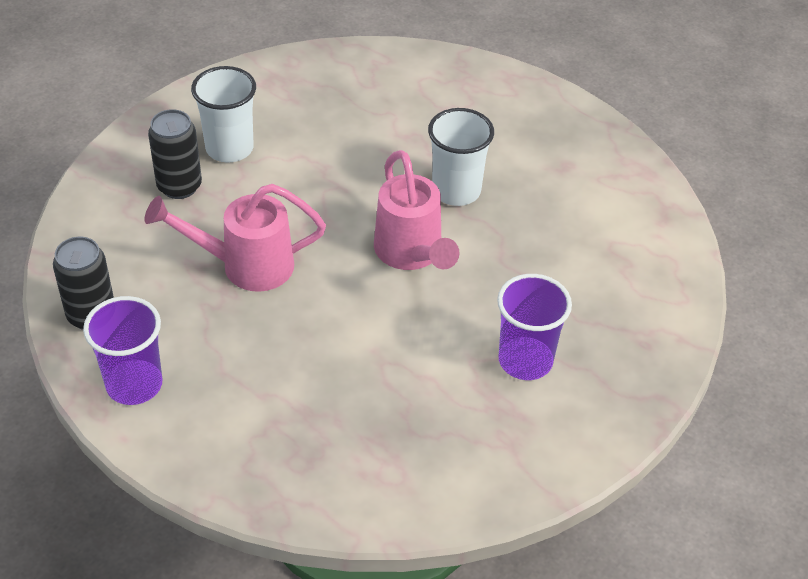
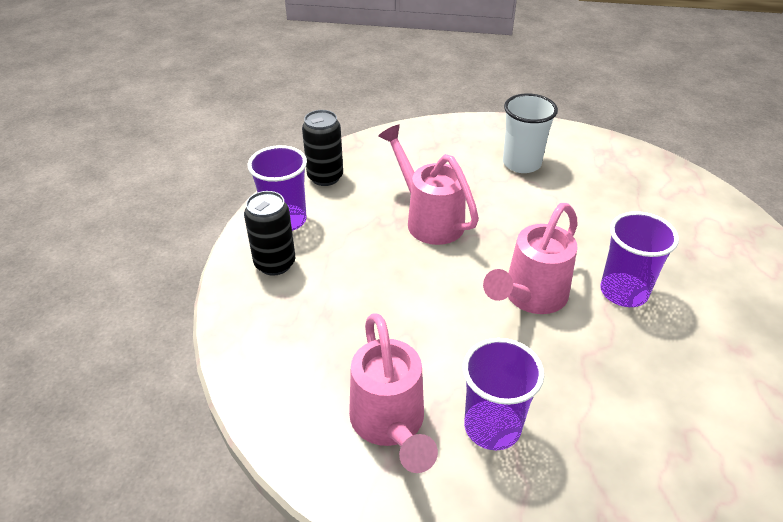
camera: 60 degrees right, 5 degrees down
black can [148,109,202,199] -> black can moved to [244,191,295,276]
white cup [428,108,494,206] -> purple cup [600,211,679,307]
none -> pink watering can [349,313,438,473]

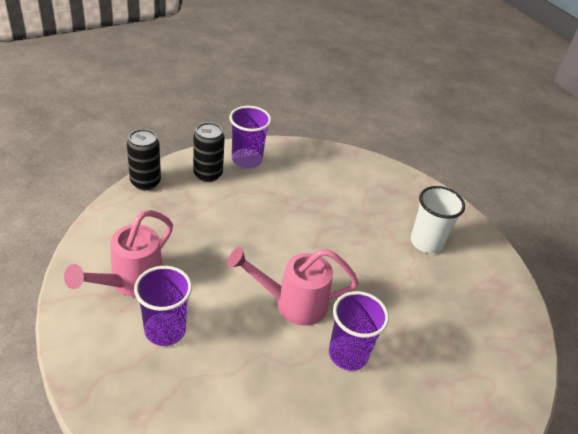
camera: 45 degrees right, 0 degrees up
black can [302,110,343,186] -> black can moved to [127,129,161,190]
pink watering can [378,124,479,245] -> none

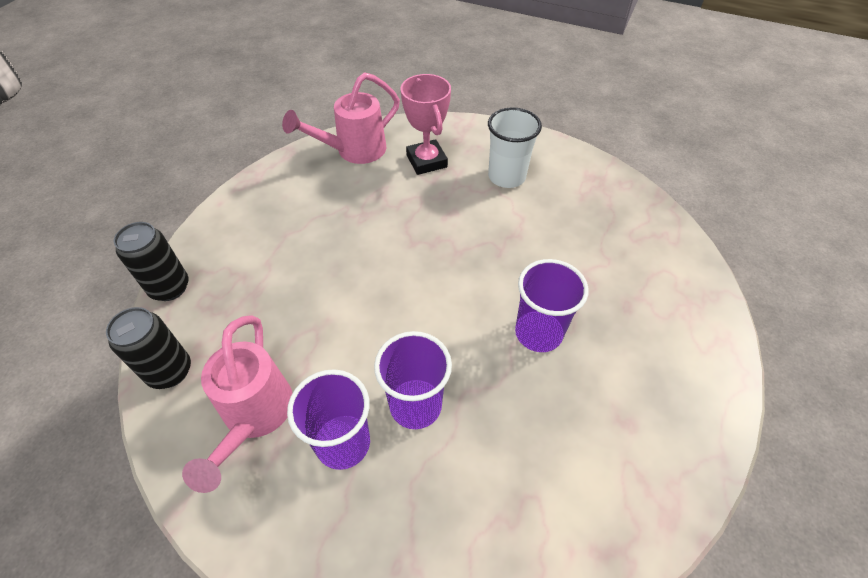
camera: 30 degrees left, 10 degrees up
black can [193,122,225,182] -> black can moved to [106,307,191,389]
pink watering can [227,247,359,326] -> pink watering can moved to [282,72,400,164]
purple cup [229,106,271,168] -> purple cup moved to [374,331,452,429]
none -> pink trophy [401,74,451,175]

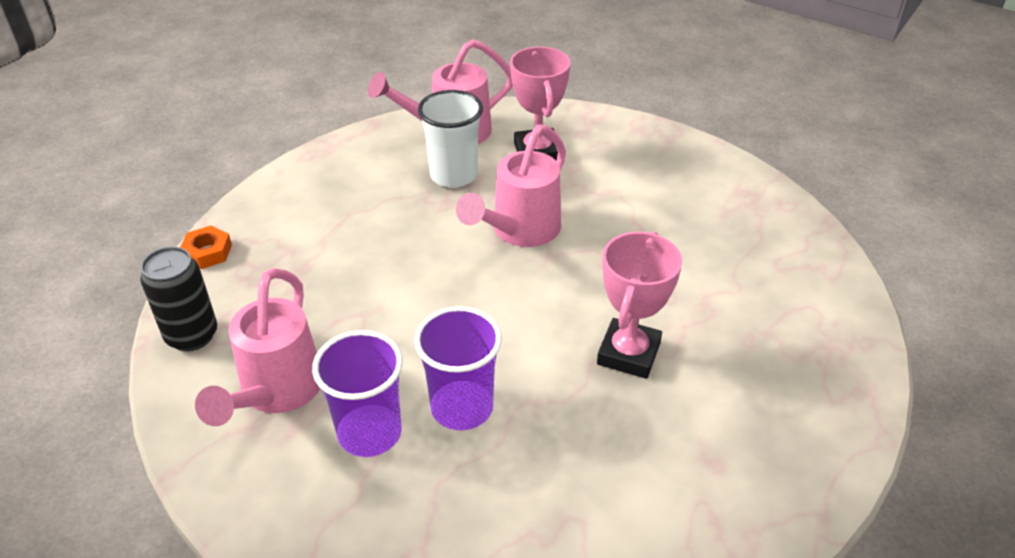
camera: 10 degrees right, 10 degrees down
black can [114,222,189,301] -> orange nut [180,225,232,269]
white cup [488,107,542,188] -> white cup moved to [418,90,483,188]
purple cup [515,259,589,352] -> pink trophy [597,232,682,379]
none -> pink watering can [456,124,566,247]

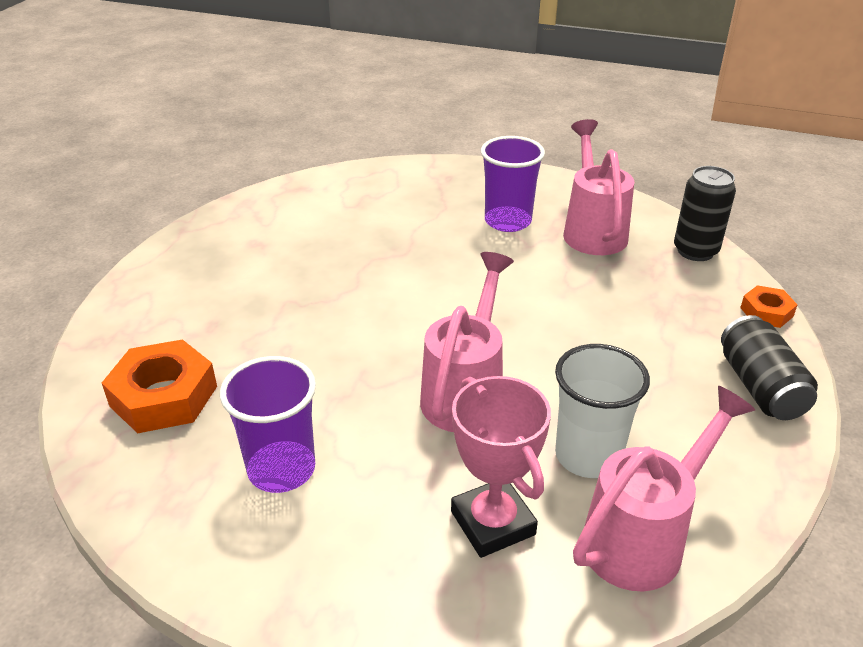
camera: 165 degrees right, 5 degrees down
purple cup [414,306,502,430] -> purple cup moved to [220,356,316,493]
pink trophy [597,232,682,379] -> none
none -> orange nut [102,339,217,433]
none -> black can [721,315,818,420]

